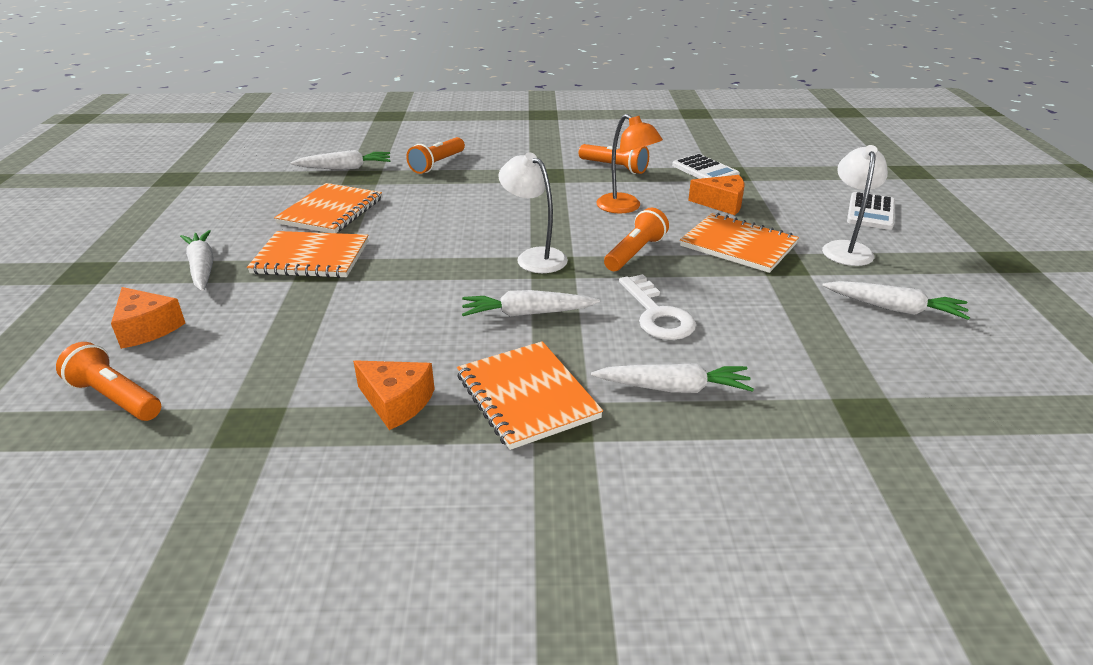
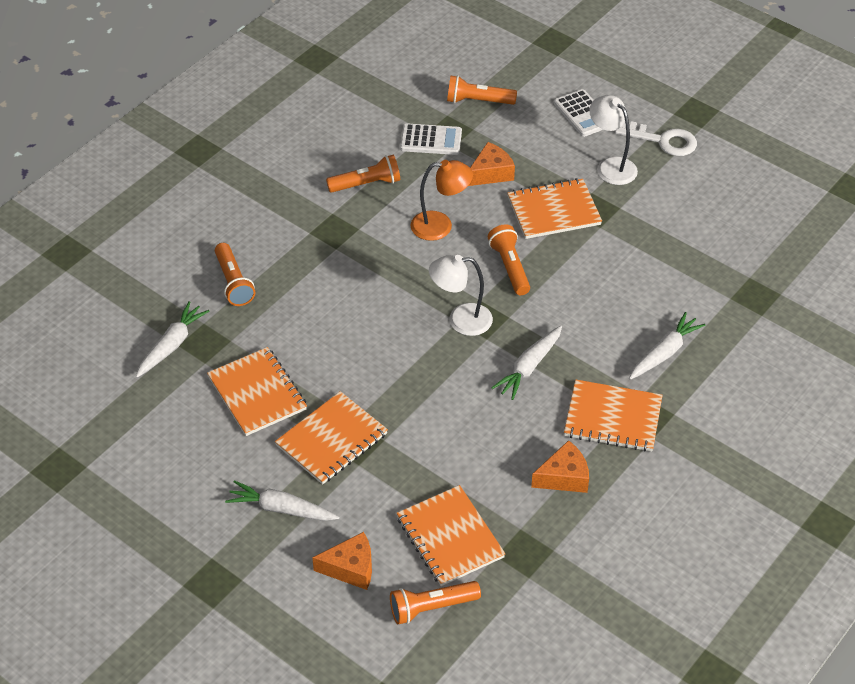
camera: 50 degrees left, 15 degrees up
white key [619,274,696,340] -> white key moved to [615,121,697,156]
white carrot [822,281,970,320] -> none
none -> orange notebook [396,485,505,586]
none -> orange flashlight [447,75,517,105]

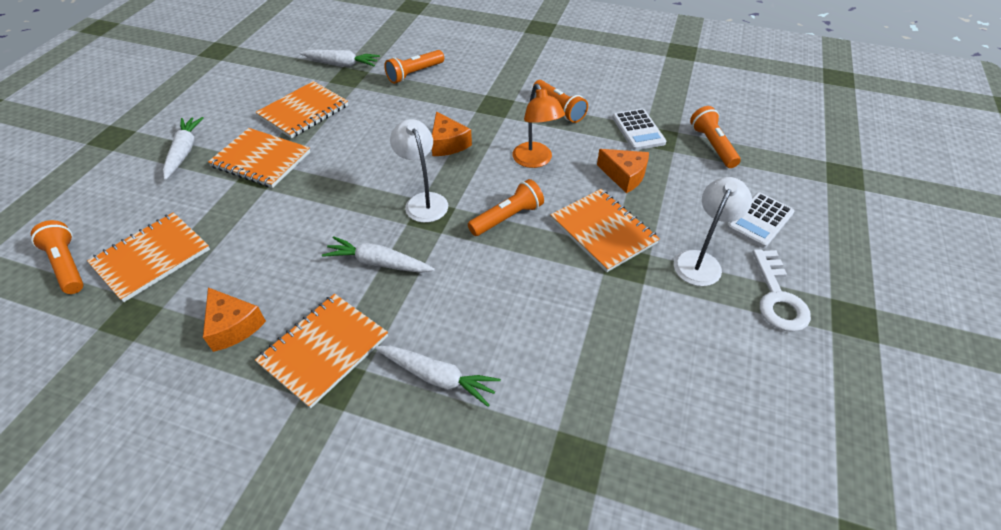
camera: 70 degrees right, 0 degrees up
orange cheese [312,532,372,590] -> orange cheese moved to [432,112,472,156]
orange notebook [564,380,663,452] -> orange notebook turned 45 degrees clockwise [255,294,388,408]

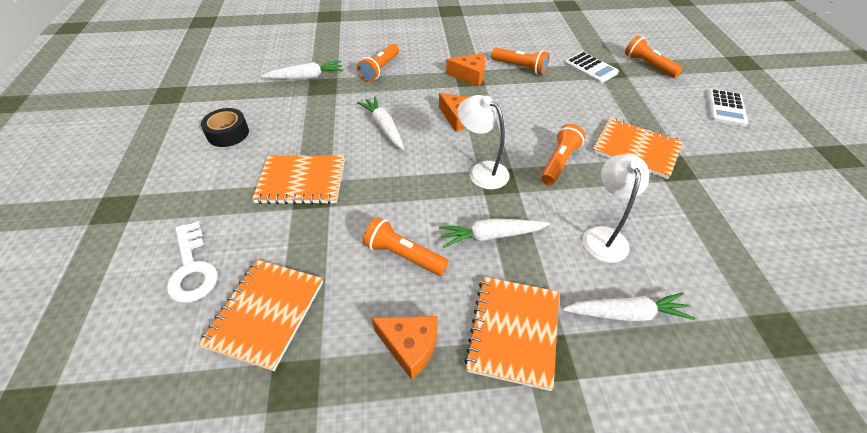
camera: 25 degrees left, 0 degrees up
orange flashlight [31,220,84,294] -> orange flashlight moved to [363,217,449,275]
white carrot [163,117,204,180] -> white carrot moved to [357,96,404,150]
orange notebook [256,81,348,138] -> none
orange lamp [513,84,565,168] -> none
orange cheese [597,149,649,193] -> orange cheese moved to [446,53,485,86]
white lamp [674,177,752,286] -> white lamp moved to [582,154,649,263]
white key [753,249,811,332] -> white key moved to [167,221,218,303]
none -> black tape [201,108,249,147]

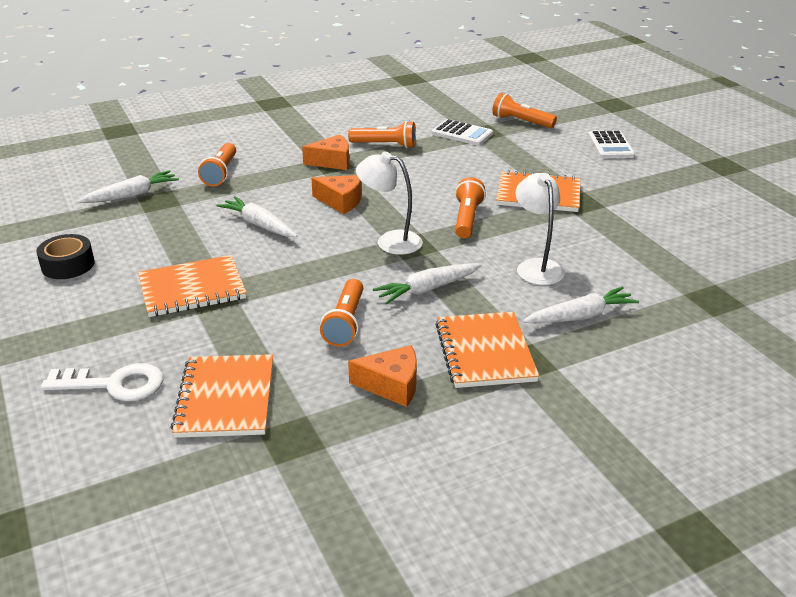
camera: 20 degrees left, 15 degrees down
white key [167,221,218,303] -> white key turned 45 degrees counterclockwise [41,363,163,401]
orange flashlight [363,217,449,275] -> orange flashlight turned 90 degrees counterclockwise [320,279,363,347]

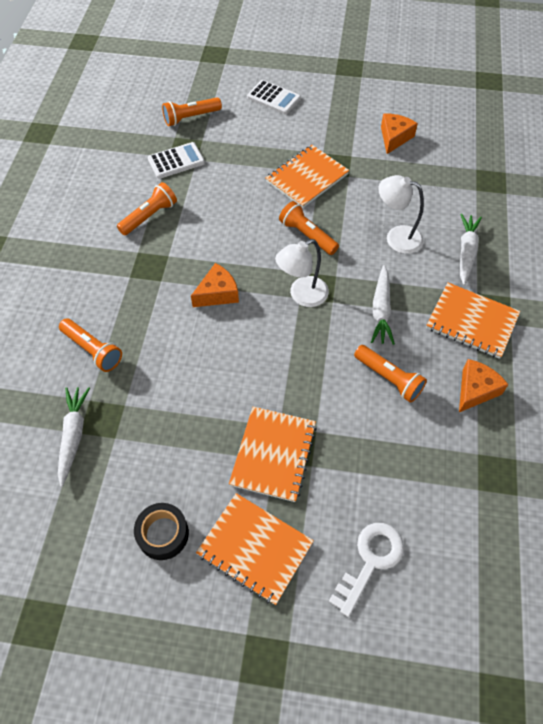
camera: 55 degrees left, 25 degrees up
orange notebook [170,354,273,438] -> orange notebook moved to [196,493,314,605]
white carrot [216,196,298,237] -> none
orange cheese [302,135,349,170] -> orange cheese moved to [381,114,418,154]

